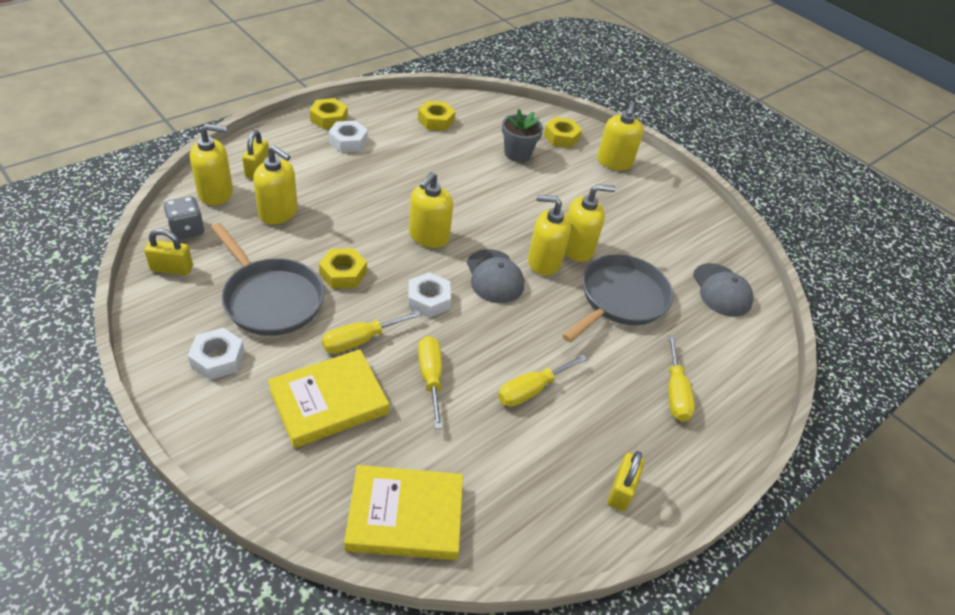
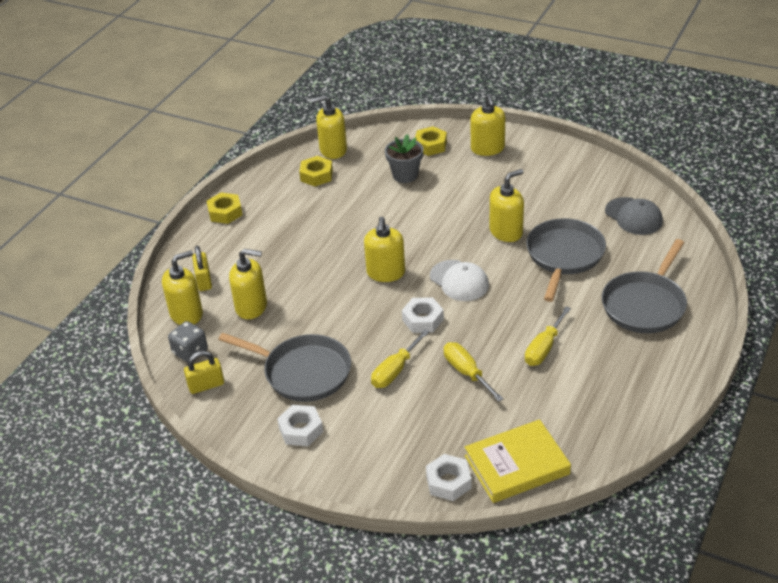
camera: 15 degrees left, 5 degrees down
yellow book [268,349,389,448] -> none
yellow nut [319,248,367,289] -> none
white nut [328,121,368,152] -> white nut moved to [426,454,472,501]
grey cap [467,249,524,303] -> white cap [430,260,489,301]
yellow soap dispenser [528,195,571,276] -> yellow soap dispenser moved to [311,95,347,159]
yellow padlock [608,451,644,511] -> none
yellow screwdriver [668,335,695,422] -> grey pan [602,239,687,333]

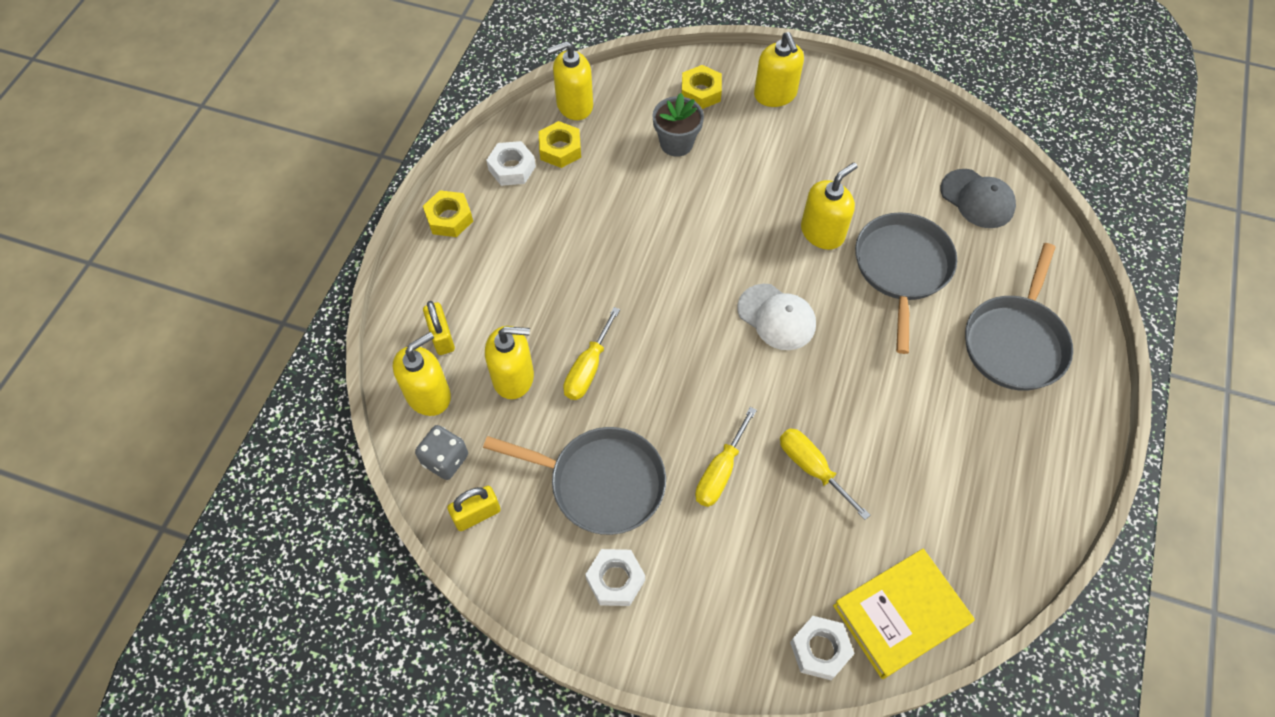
camera: 10 degrees left, 20 degrees up
yellow soap dispenser [364,217,405,282] -> none
white nut [402,297,444,333] -> white nut moved to [486,141,536,186]
yellow screwdriver [525,306,571,366] -> yellow screwdriver moved to [563,307,620,400]

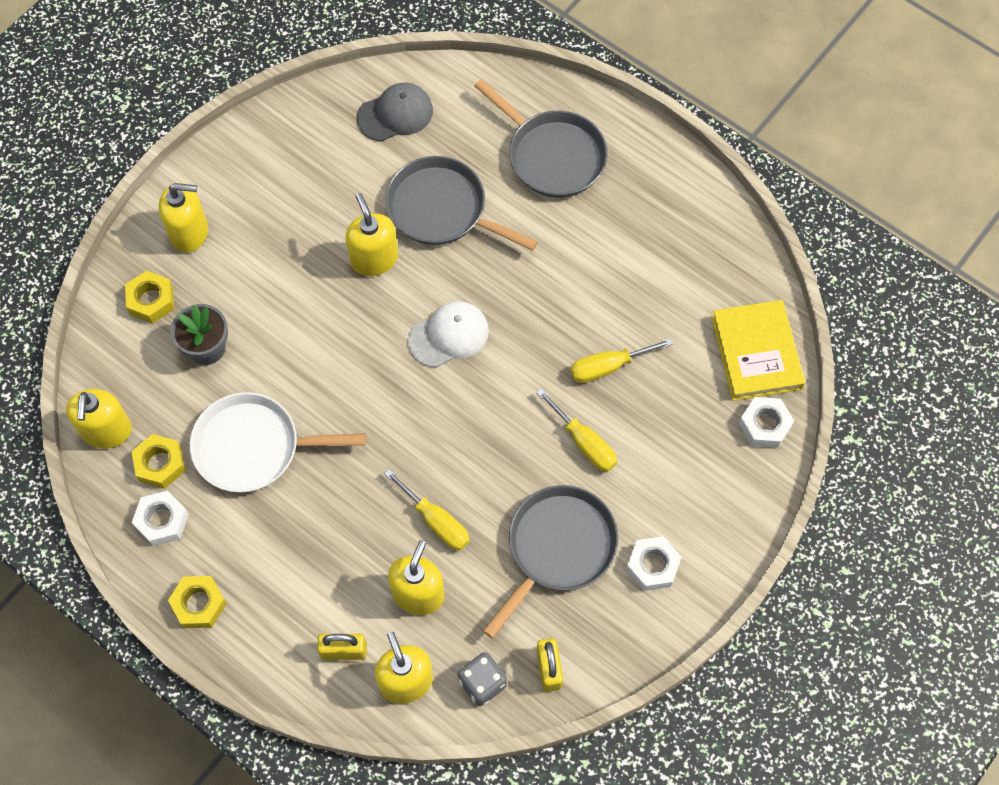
camera: 70 degrees left, 5 degrees up
none -> white pan [190,392,366,492]

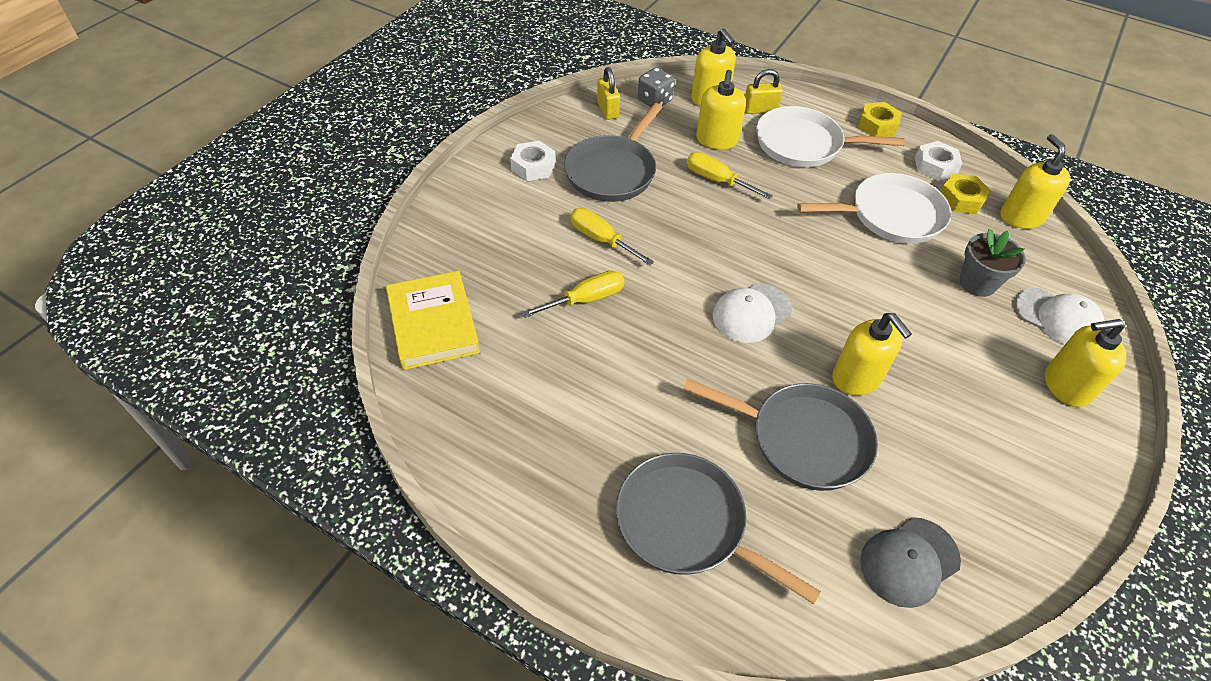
camera: 170 degrees right, 15 degrees down
yellow nut [125,271,174,323] -> white cap [1015,288,1105,345]
white nut [739,397,794,448] -> none
none -> white pan [756,106,905,167]

